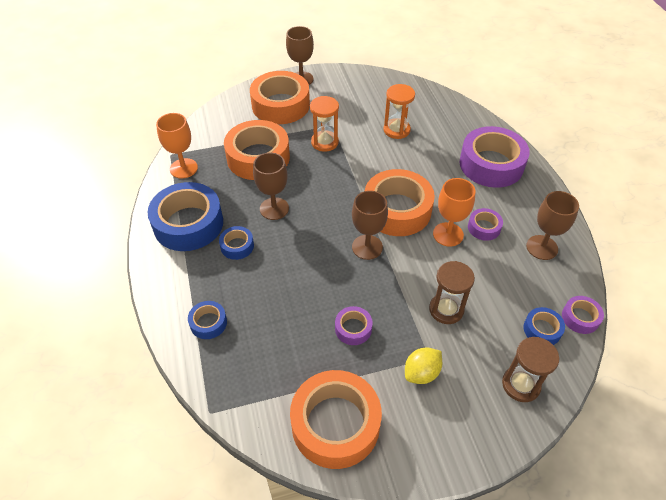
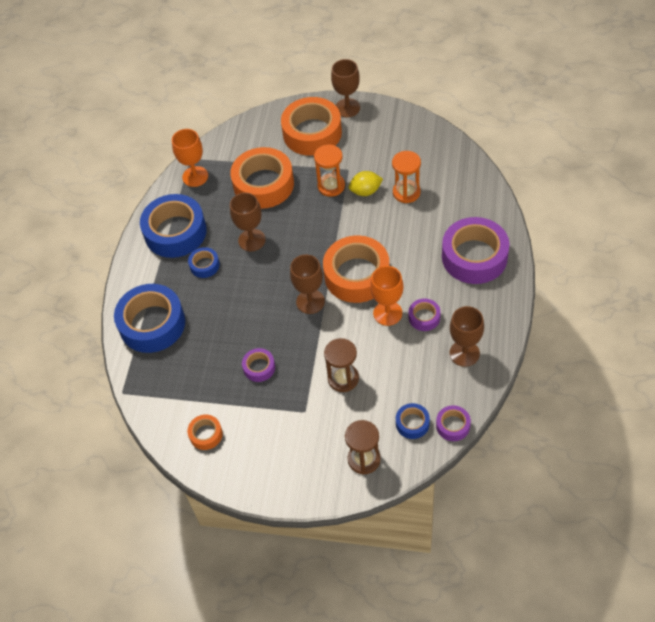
camera: 30 degrees right, 5 degrees up
blue tape [188,301,227,339] -> blue tape [114,284,185,353], size x2.14
orange tape [290,370,382,469] -> orange tape [187,415,223,450], size x0.47
yellow lemon [405,348,442,384] -> yellow lemon moved to [349,171,383,196]

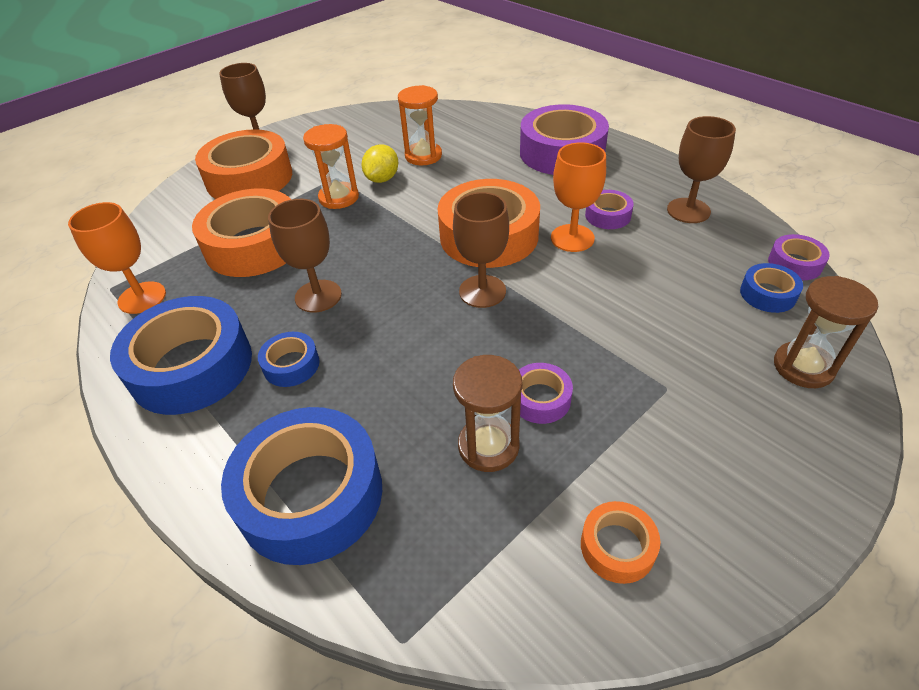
camera: 55 degrees left, 10 degrees down
brown hourglass [324,338,359,392] -> brown hourglass moved to [453,355,522,472]

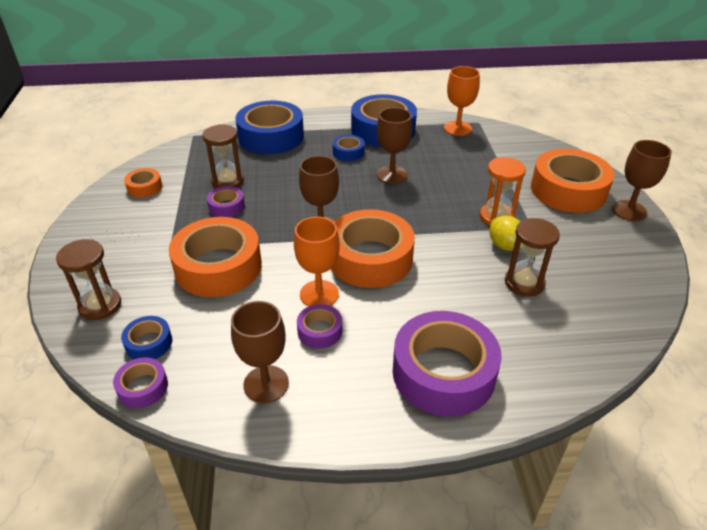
camera: 125 degrees right, 5 degrees down
orange tape [192,189,291,277] -> orange tape moved to [169,217,262,297]
orange hourglass [398,85,442,165] -> brown hourglass [505,218,560,296]

